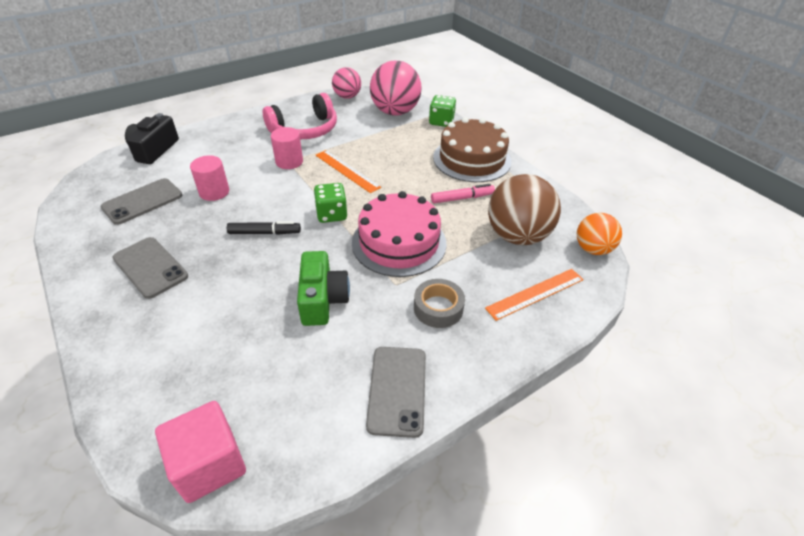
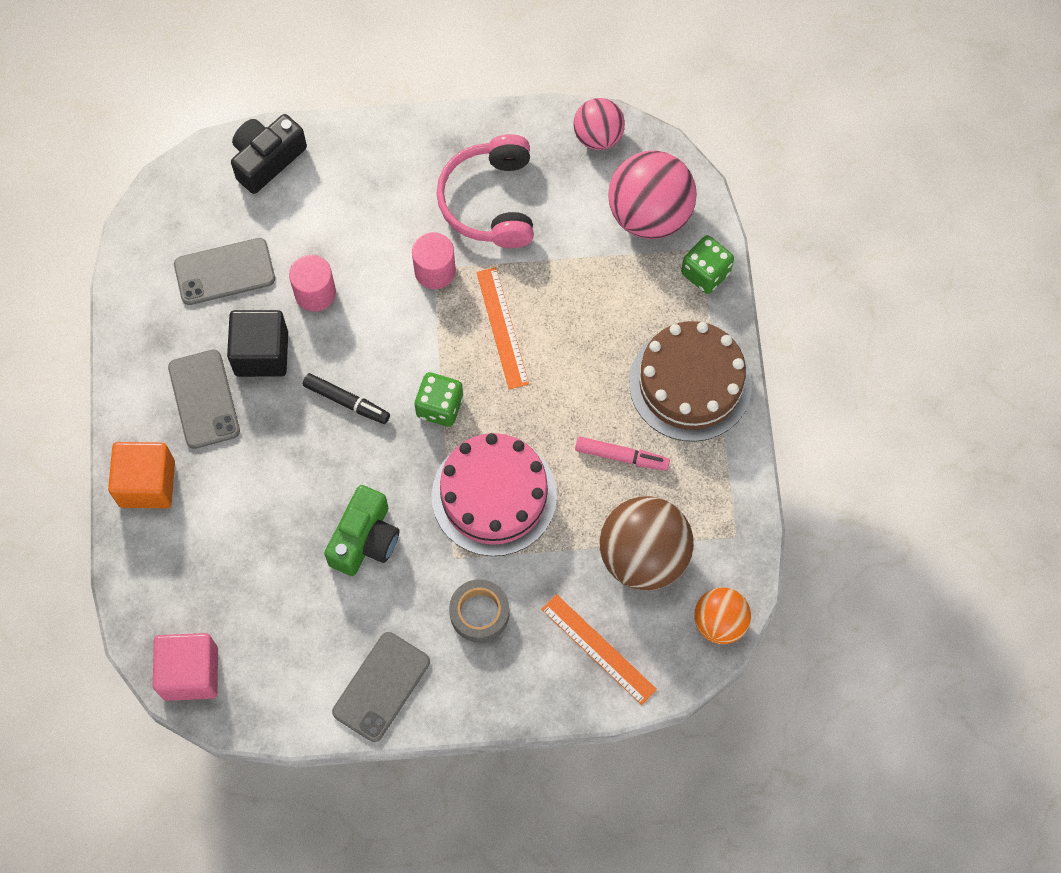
camera: 30 degrees right, 25 degrees up
pink headphones [263,93,337,140] -> pink headphones turned 90 degrees clockwise [436,134,534,248]
orange ruler [485,269,584,321] -> orange ruler turned 45 degrees clockwise [541,594,657,705]
none -> orange cube [108,442,175,508]
none -> black cube [227,310,288,377]

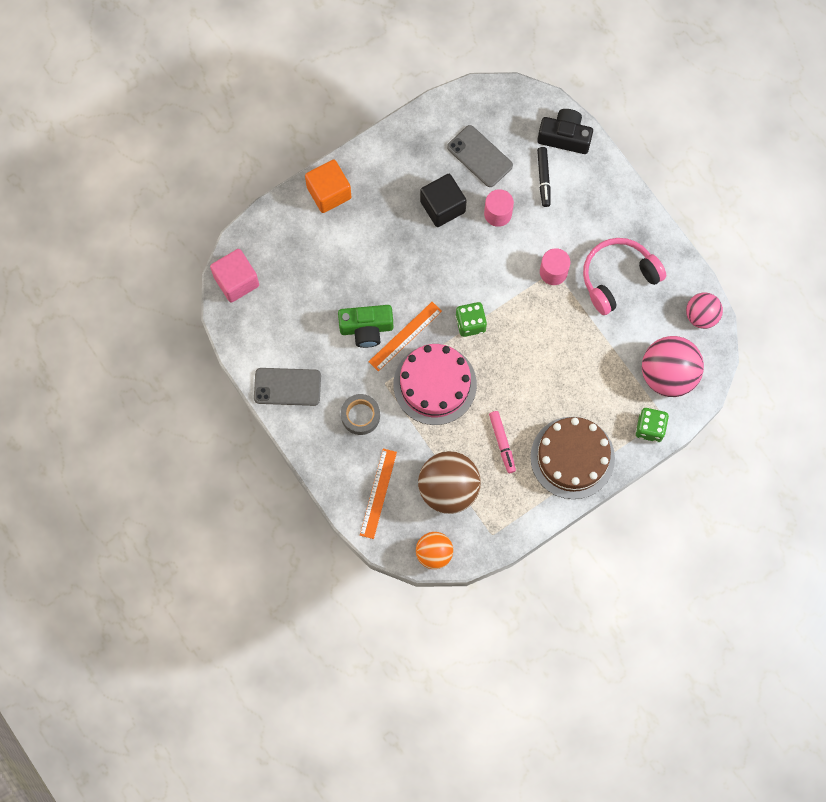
camera: 60 degrees right, 5 degrees up
grey phone [168,350,240,449] -> none
black marker [303,373,390,424] -> black marker moved to [537,147,551,207]
orange ruler [476,267,529,389] -> orange ruler moved to [368,302,442,371]

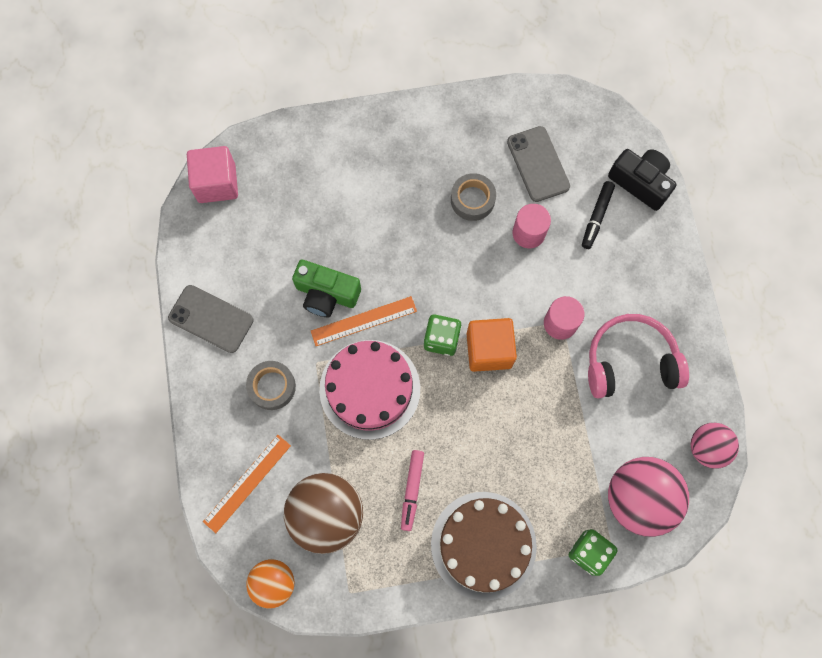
camera: 25 degrees right, 0 degrees up
orange cube [305,159,351,213] -> orange cube moved to [467,318,517,372]
black cube [420,174,467,227] -> grey tape [451,173,496,221]

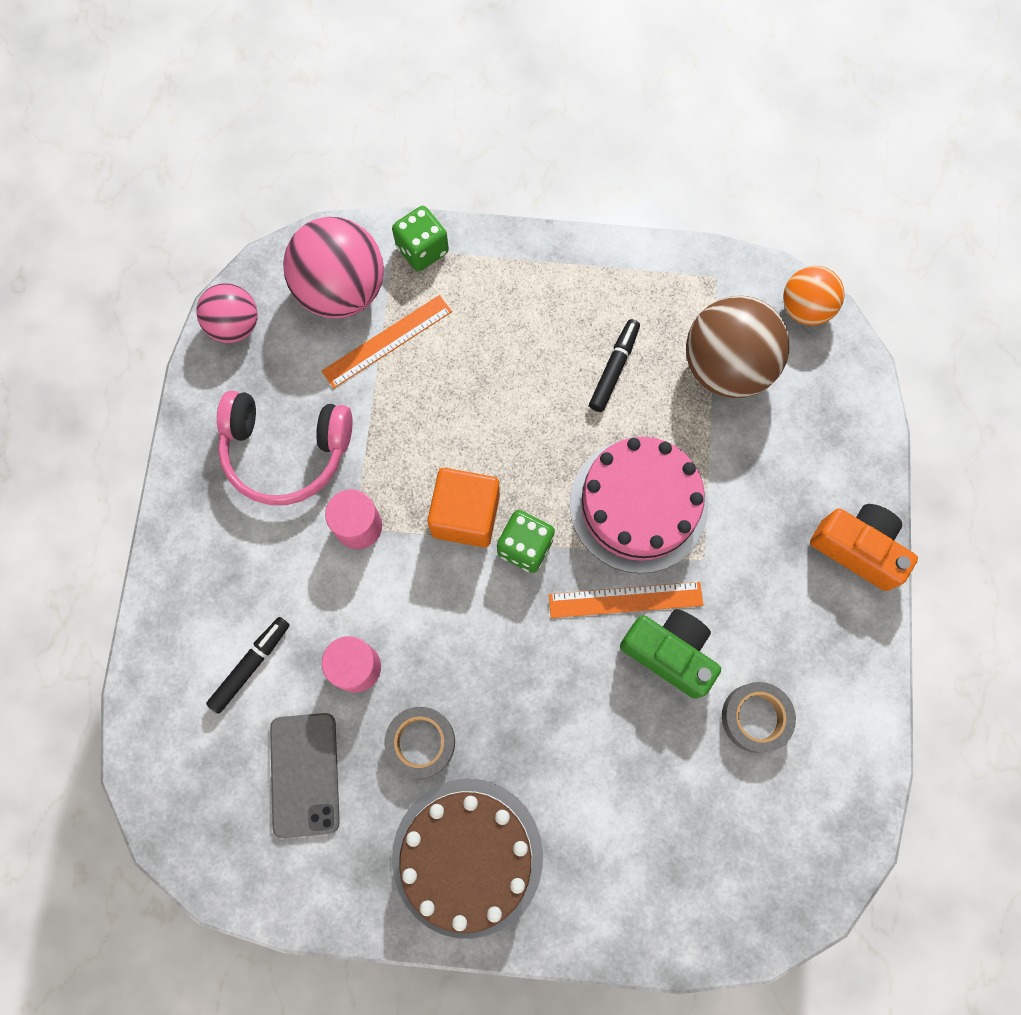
camera: 165 degrees left, 0 degrees up
grey phone [168,285,253,353] -> none
pink cube [187,146,238,203] -> none
orange ruler [203,435,291,533] -> orange ruler moved to [321,295,452,388]
grey tape [246,361,296,410] -> grey tape moved to [722,682,796,753]
pink marker [401,450,424,531] -> black marker [589,319,640,412]
brown cake [431,492,537,600] -> brown cake moved to [392,779,543,939]
black camera [608,149,677,211] -> none
none -> orange camera [810,504,918,591]

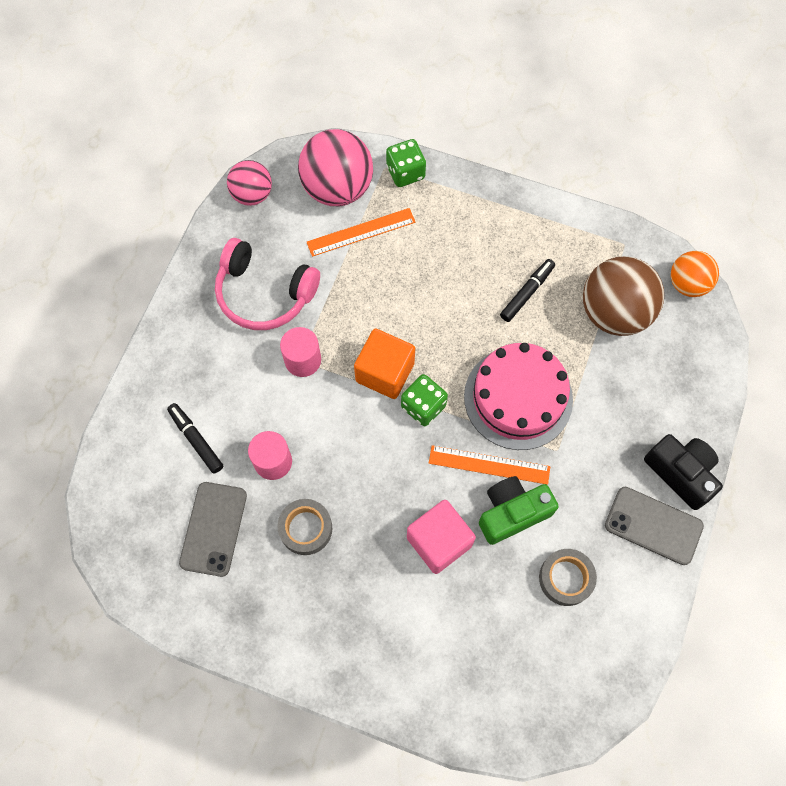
camera: 15 degrees right, 5 degrees down
black marker [206,617,290,714] -> black marker turned 90 degrees counterclockwise [167,403,223,474]
brown cake [392,779,543,939] -> none
green camera [620,609,721,699] -> green camera turned 75 degrees counterclockwise [479,476,559,545]
orange camera [810,504,918,591] -> black camera [644,434,723,510]
none -> pink cube [407,500,476,574]
none -> grey phone [605,487,704,565]

